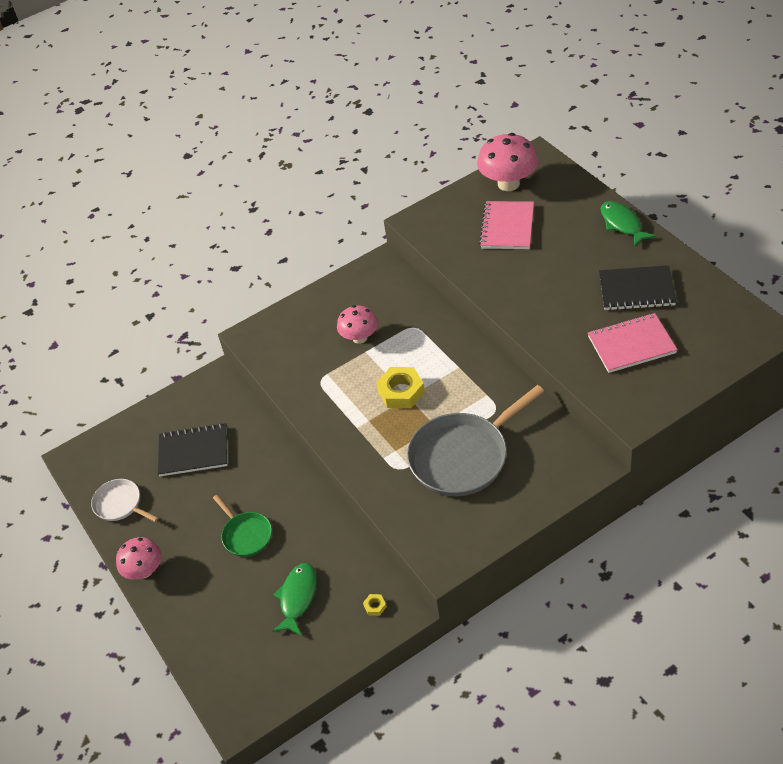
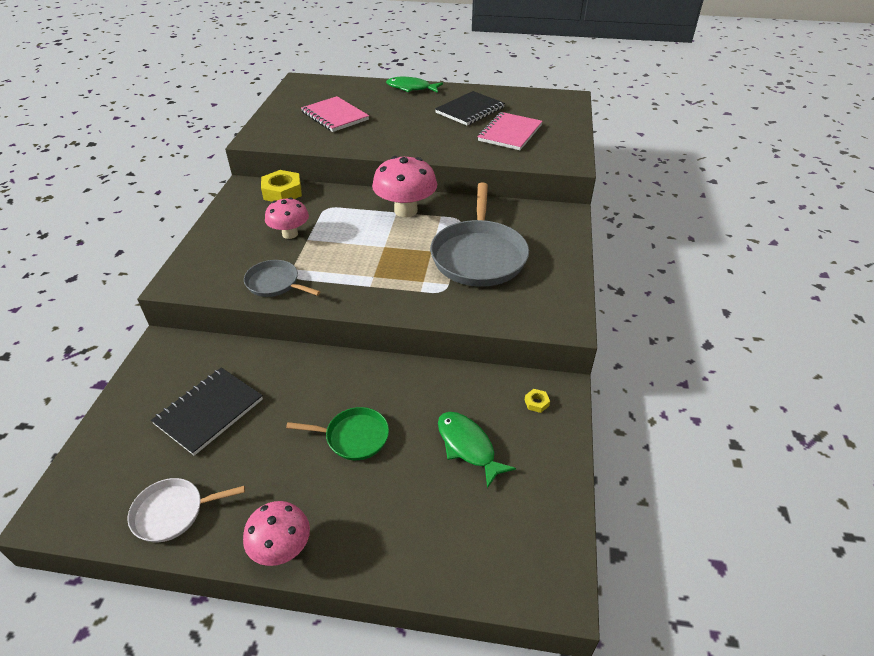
camera: 55 degrees left, 5 degrees down
yellow nut [376,367,425,408] -> yellow nut moved to [261,170,302,202]
pink mushroom [477,133,538,191] -> pink mushroom moved to [372,156,437,217]
none -> grey pan [244,260,320,297]

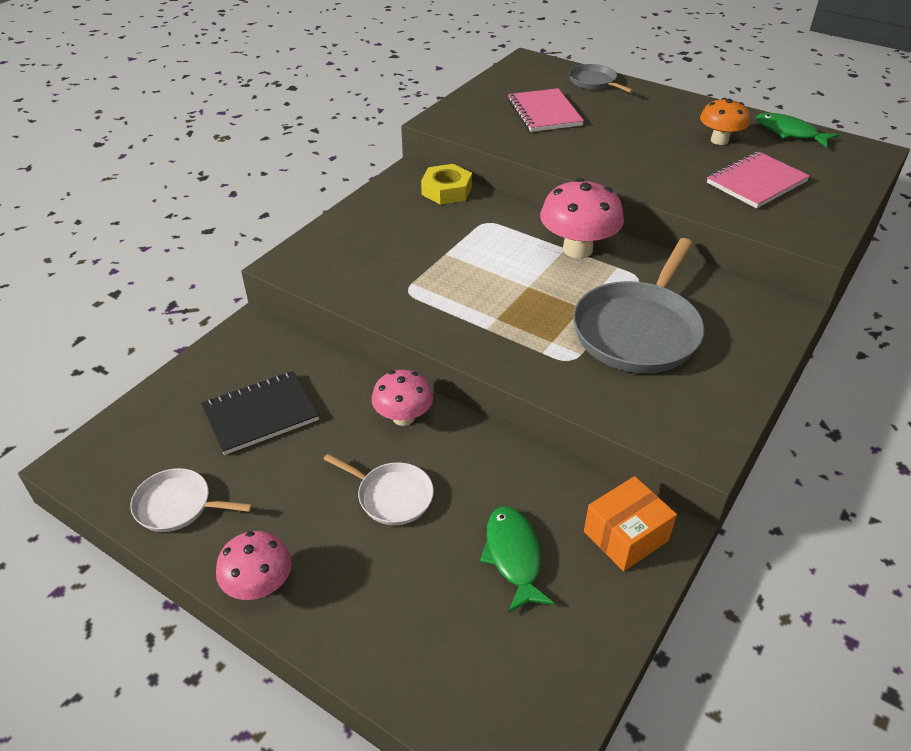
camera: 25 degrees right, 0 degrees up
grey pan [244,260,320,297] -> grey pan moved to [569,64,634,93]
pink mushroom [265,197,309,239] -> pink mushroom moved to [372,370,433,426]
green pan [286,407,389,460] -> white pan [323,454,434,525]
green fish [386,77,443,93] -> green fish moved to [756,113,839,148]
black notebook [435,91,505,125] -> orange mushroom [700,98,749,145]
yellow nut [525,389,550,413] -> orange box [584,476,677,571]

